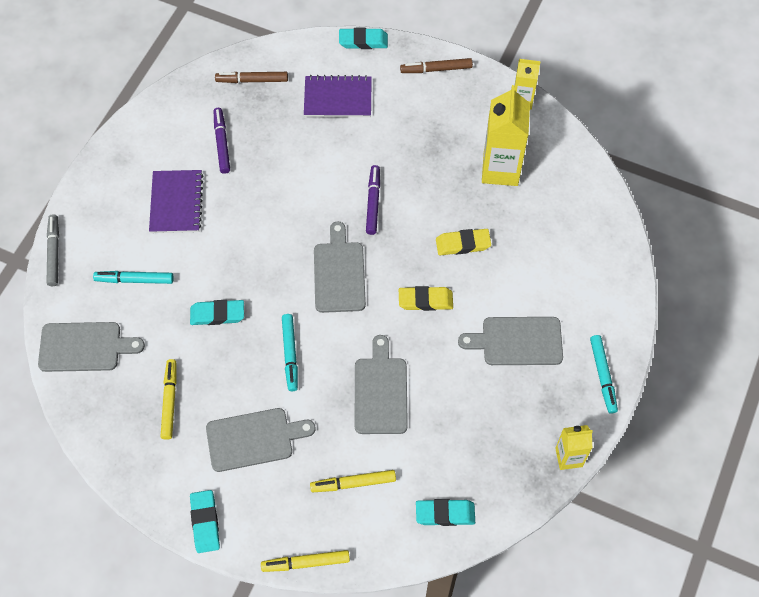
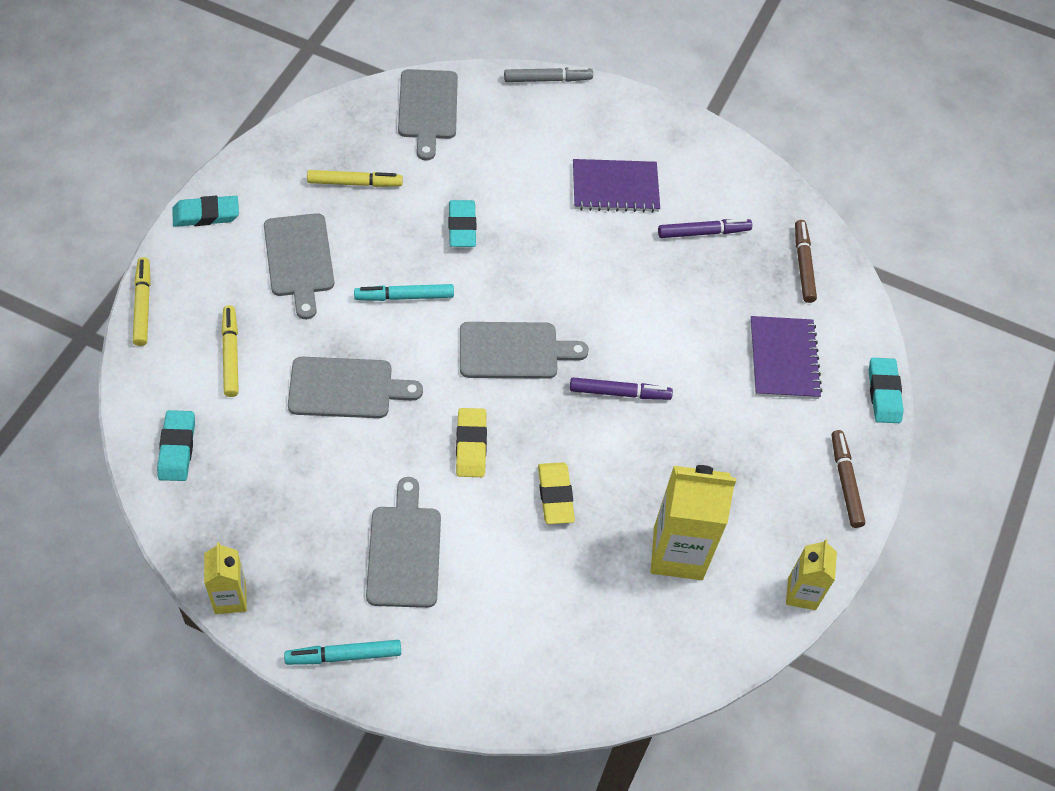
camera: 85 degrees right, 5 degrees down
turquoise marker [93,271,174,284] -> none

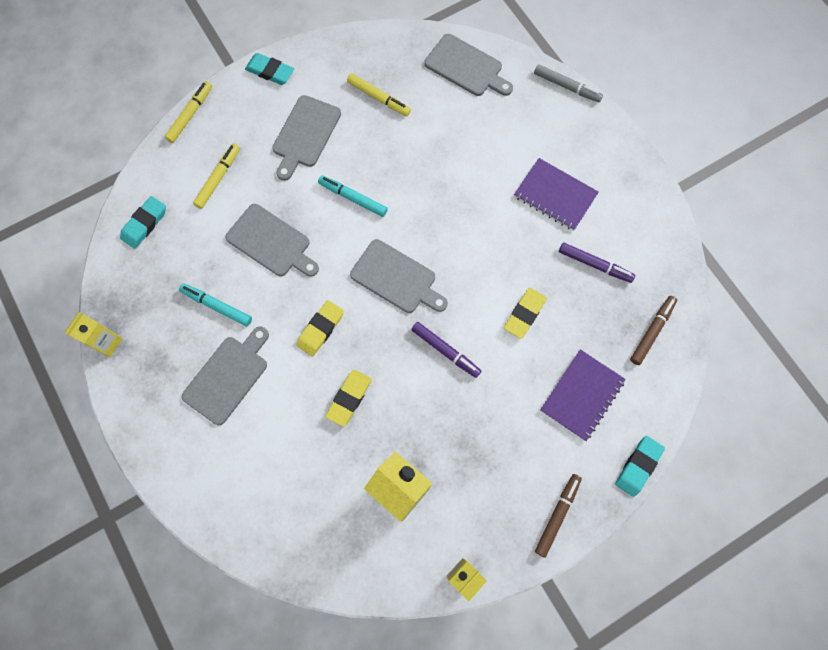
camera: 40 degrees right, 15 degrees up
turquoise marker [284,640,401,665] -> turquoise marker moved to [179,283,252,326]
grey cutting board [398,69,458,161] -> grey cutting board turned 90 degrees counterclockwise [424,34,513,96]
turquoise eraser [448,200,477,247] -> none
none -> yellow eraser [504,288,547,339]

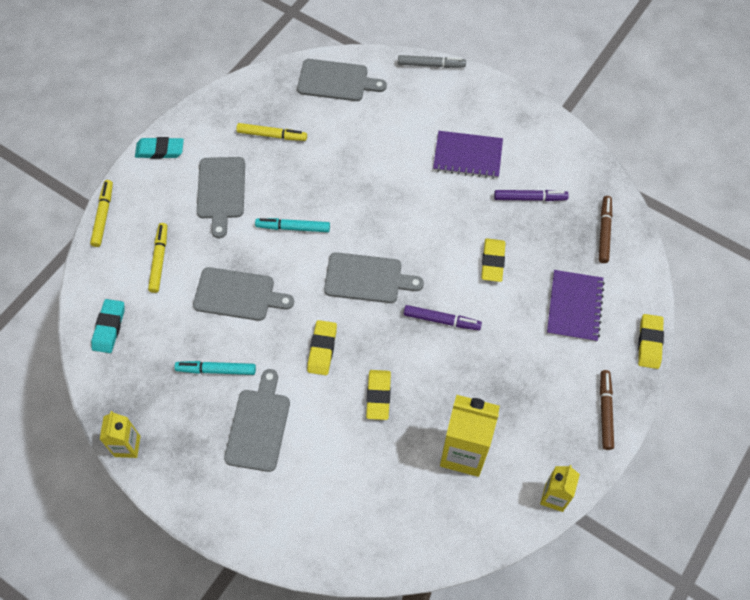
camera: 25 degrees left, 10 degrees down
turquoise eraser [615,436,665,497] -> yellow eraser [638,314,664,369]

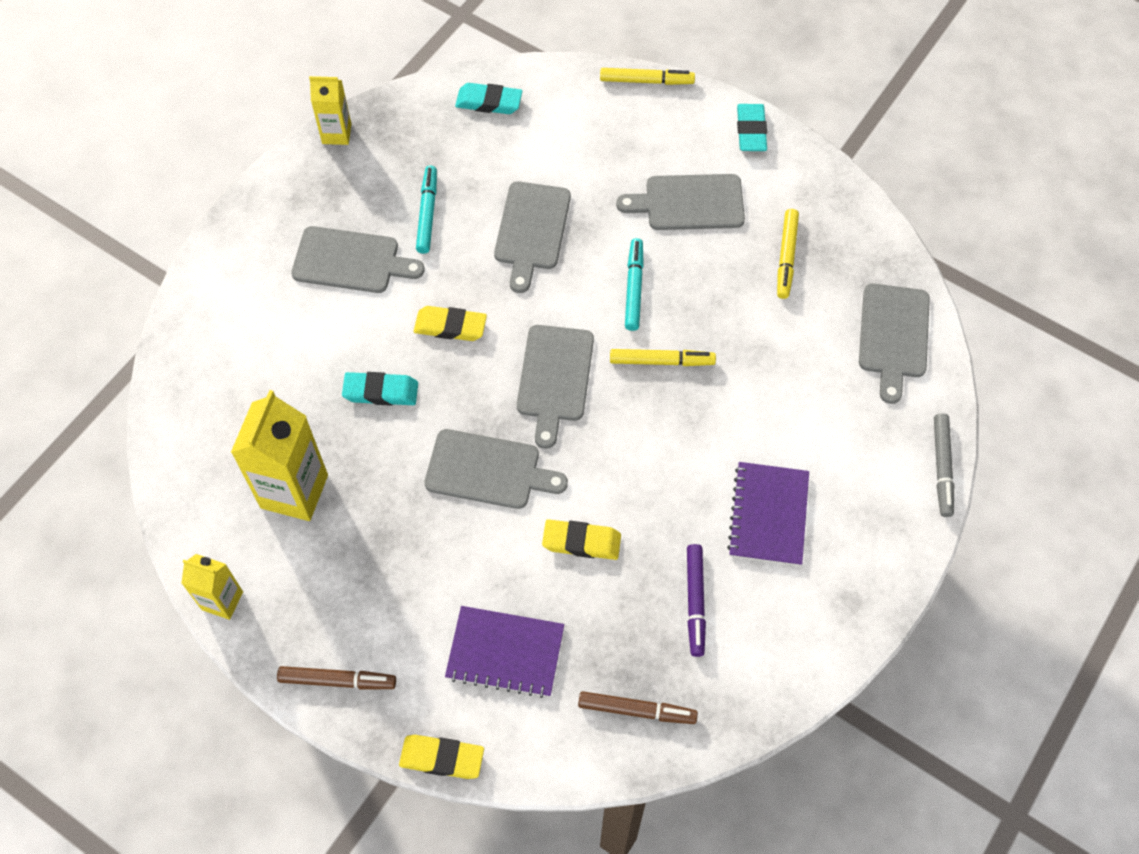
camera: 90 degrees right, 0 degrees up
yellow marker [148,223,167,293] -> yellow marker moved to [610,349,716,366]
yellow eraser [366,370,391,420] -> turquoise eraser [342,372,418,406]
purple marker [404,305,482,330] -> grey cutting board [424,429,568,509]

